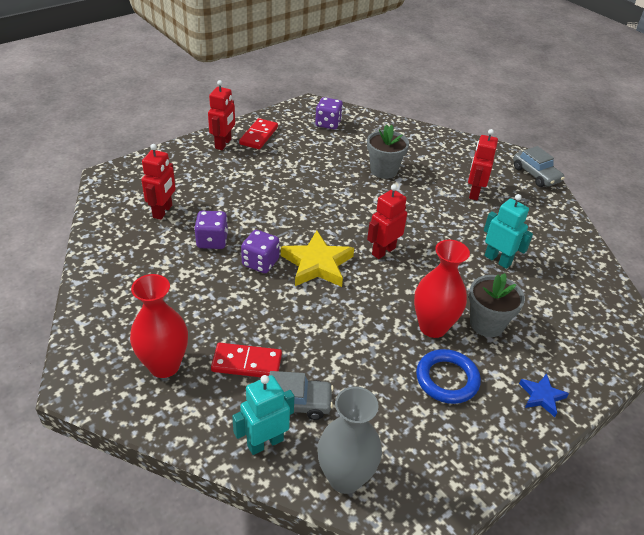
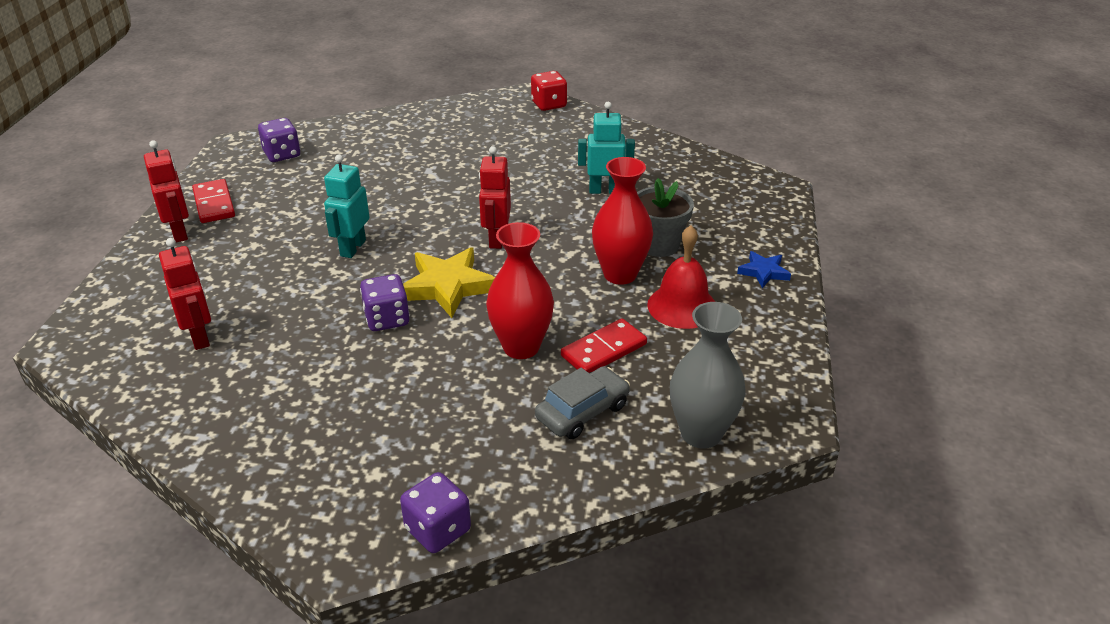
camera: 40 degrees left, 5 degrees down
red vase [130,274,188,378] -> red vase moved to [486,222,554,359]
purple dice [194,211,228,249] -> purple dice moved to [400,472,471,553]
red domino [211,343,282,377] -> red domino moved to [561,318,647,373]
turquoise robot [232,375,295,455] -> turquoise robot moved to [324,155,369,258]
grey flower pot [367,124,409,179] -> none
blue ring [416,349,481,404] -> red bell [647,225,715,329]
red robot [468,129,498,200] -> none
grey car [513,146,565,187] -> red dice [531,71,567,111]

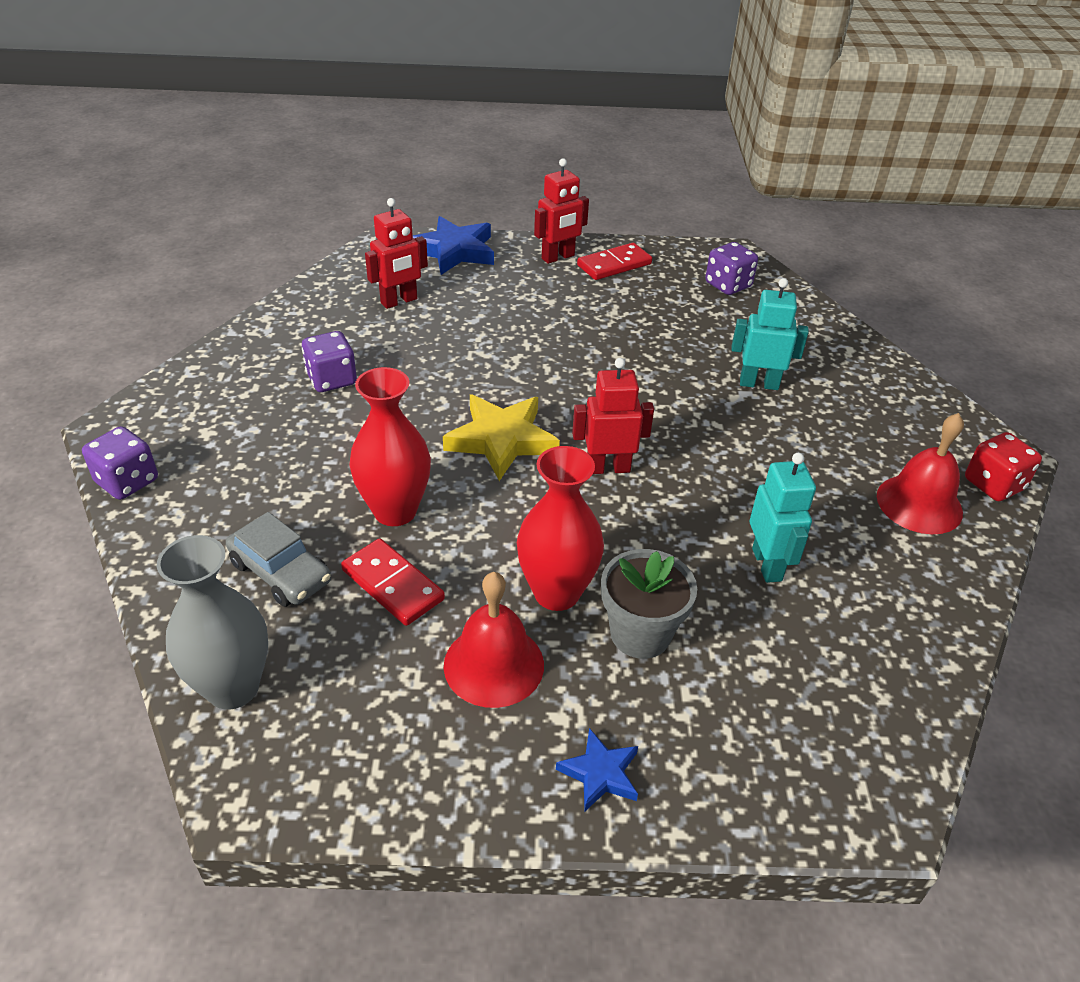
camera: 80 degrees right, 5 degrees up
turquoise robot [324,155,369,258] -> turquoise robot moved to [732,278,809,390]
purple dice [360,274,410,331] -> purple dice moved to [302,331,357,392]
none -> blue star [413,216,494,275]
none -> red bell [877,413,964,534]

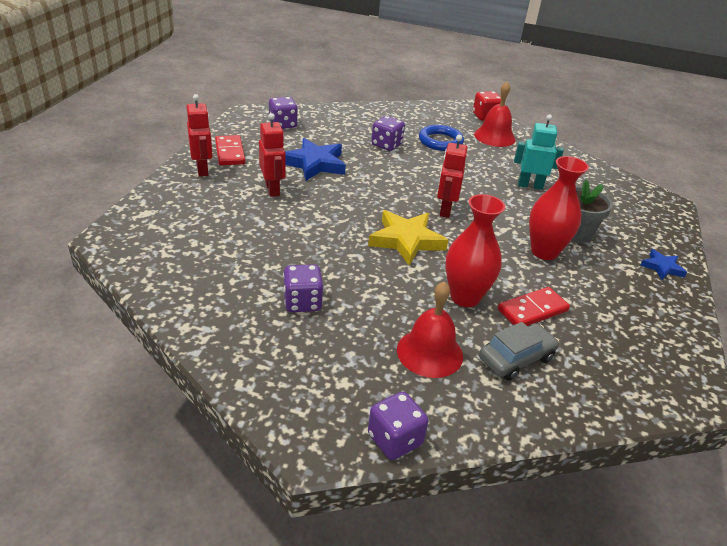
camera: 75 degrees left, 5 degrees down
grey vase [157,535,268,709] -> none
red robot [365,198,428,309] -> red robot moved to [259,113,286,197]
blue star [413,216,494,275] -> blue star moved to [285,138,346,181]
red bell [444,572,544,708] -> red bell moved to [397,281,463,378]
turquoise robot [732,278,809,390] -> purple dice [371,116,405,151]
none -> blue ring [419,125,464,151]

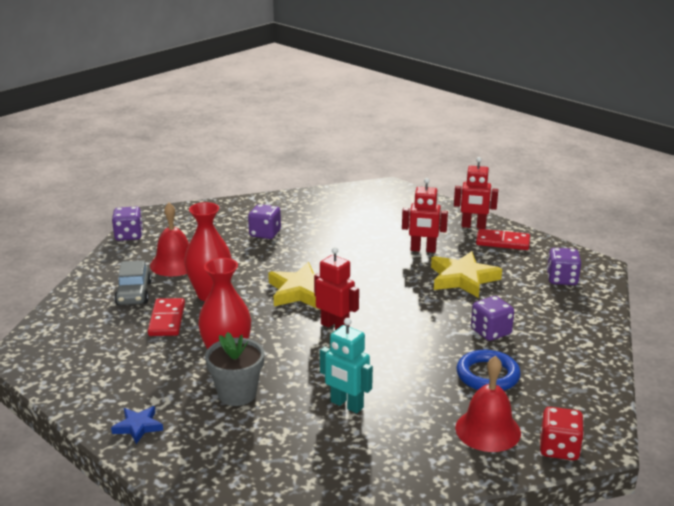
camera: 120 degrees right, 10 degrees down
blue star [285,138,346,181] -> yellow star [431,251,502,298]
turquoise robot [514,115,564,190] -> turquoise robot turned 90 degrees clockwise [320,318,373,413]

